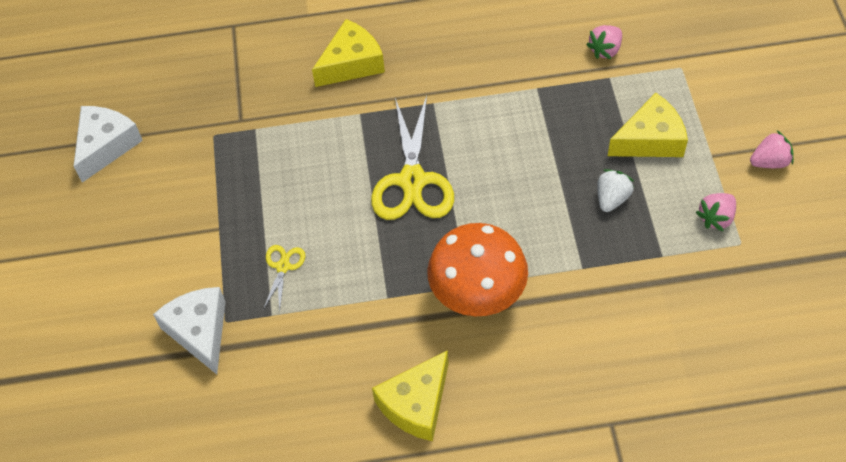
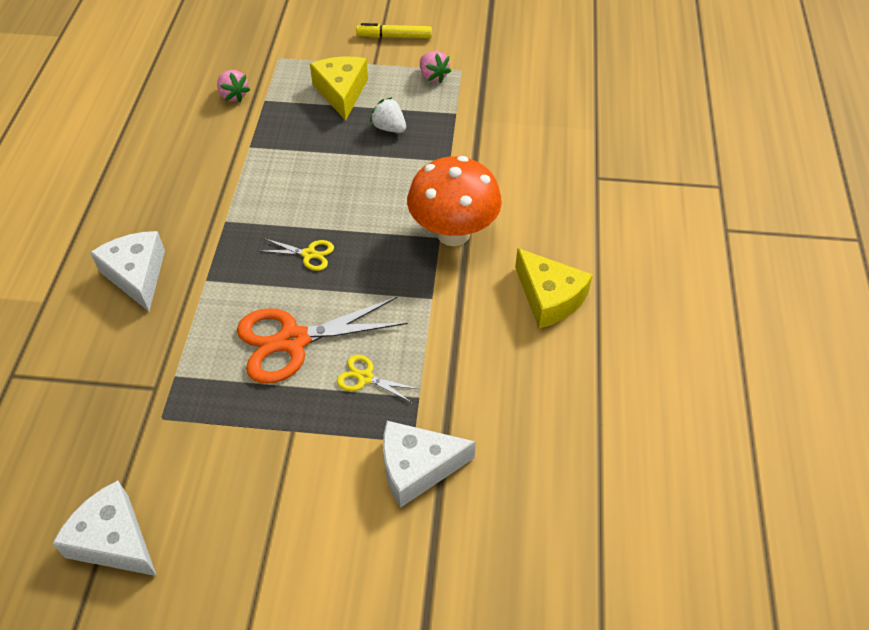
camera: 80 degrees left, 5 degrees down
yellow cheese [312,19,385,87] -> white cheese [90,231,165,311]
yellow scissors [371,96,454,220] -> yellow scissors [260,238,334,271], size x0.47
pink strawberry [750,131,794,168] -> yellow marker [356,23,432,38]
none -> orange scissors [237,297,408,384]

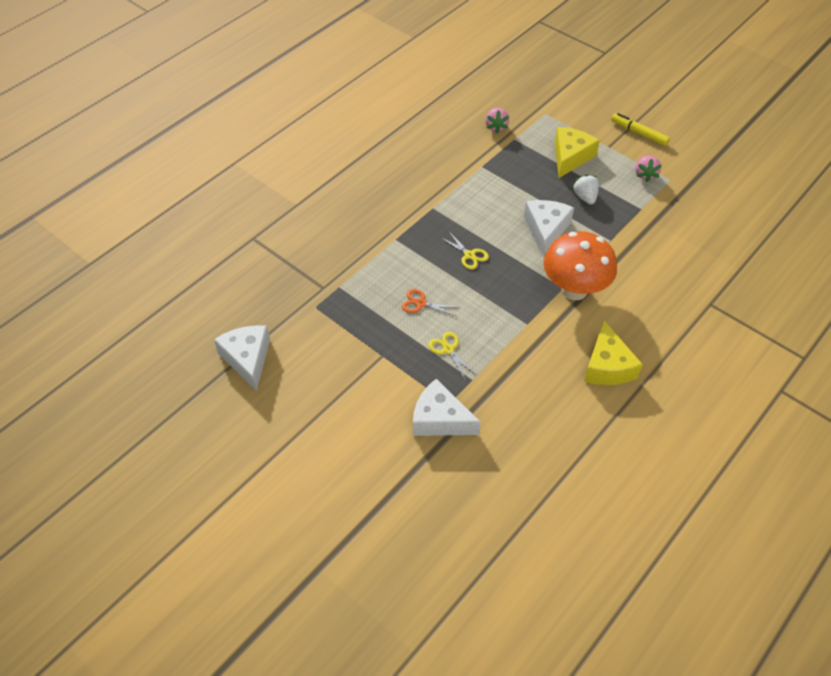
camera: 35 degrees right, 0 degrees up
white cheese [90,231,165,311] -> white cheese moved to [524,200,574,256]
orange scissors [237,297,408,384] -> orange scissors [402,289,460,316], size x0.47

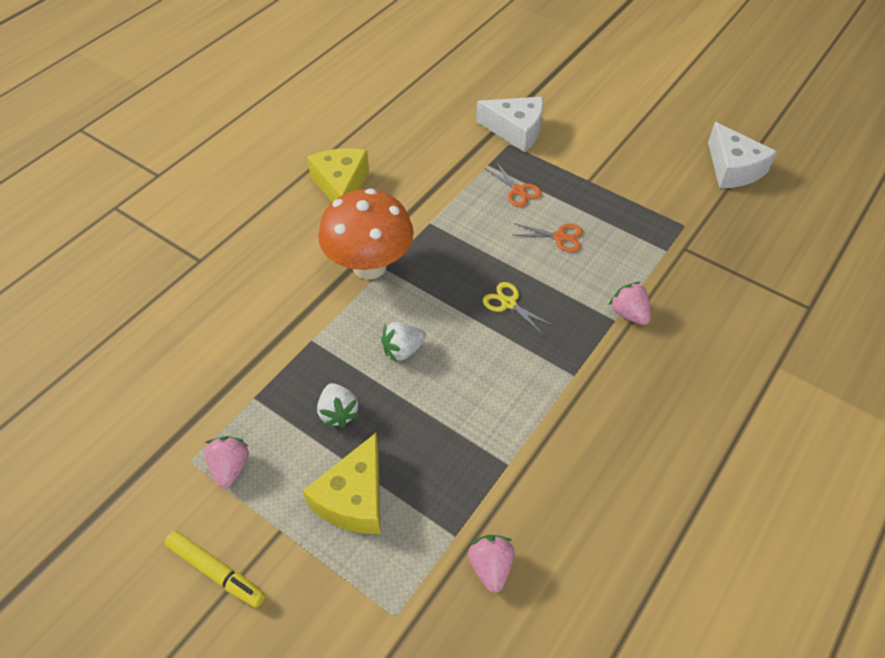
camera: 175 degrees right, 0 degrees up
yellow scissors [428,332,476,379] -> orange scissors [485,162,542,207]
white cheese [524,200,574,256] -> white strawberry [381,322,426,363]
none -> pink strawberry [609,282,651,325]

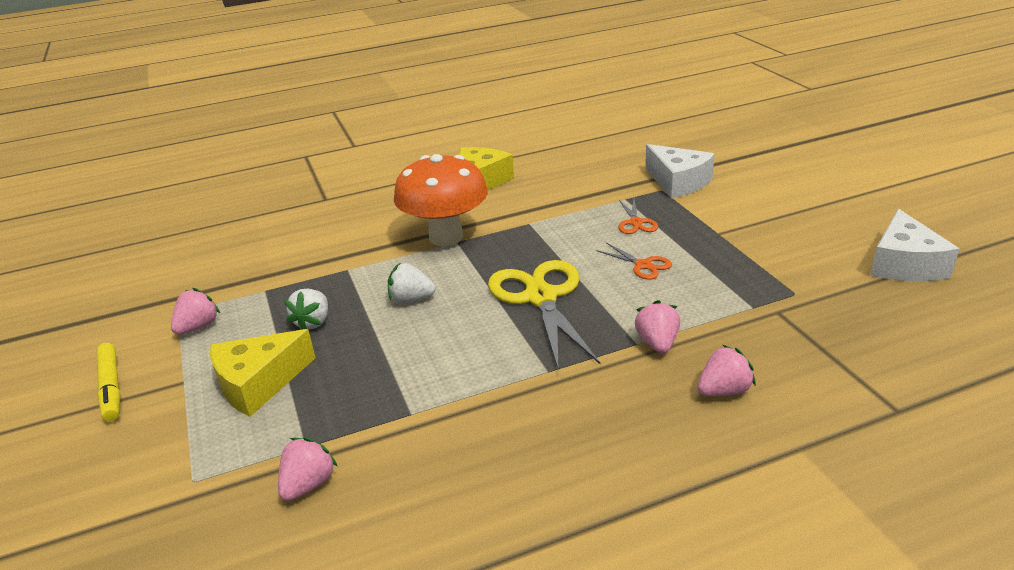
camera: 35 degrees right, 20 degrees down
yellow scissors [483,282,554,335] -> yellow scissors [488,260,601,372], size x2.12
none -> pink strawberry [697,345,756,396]

